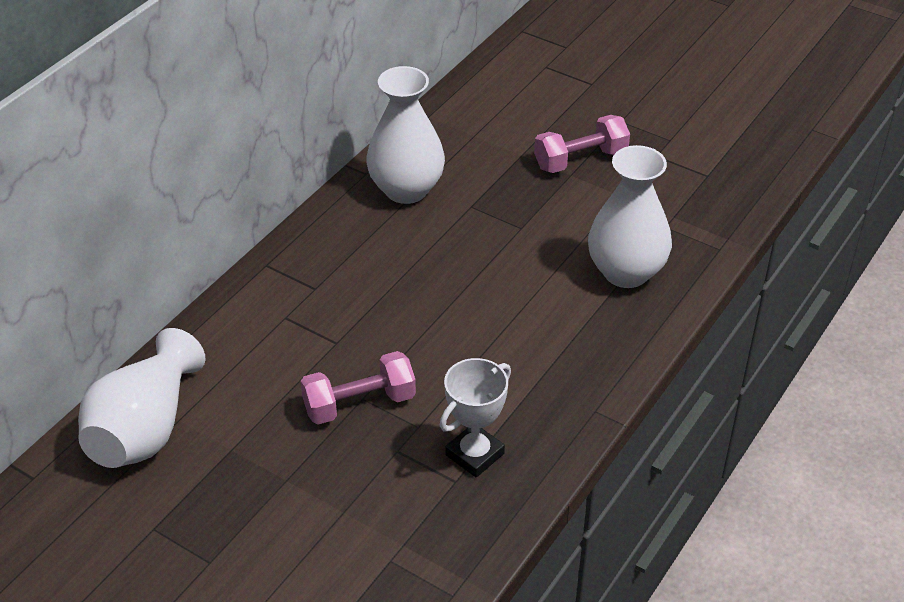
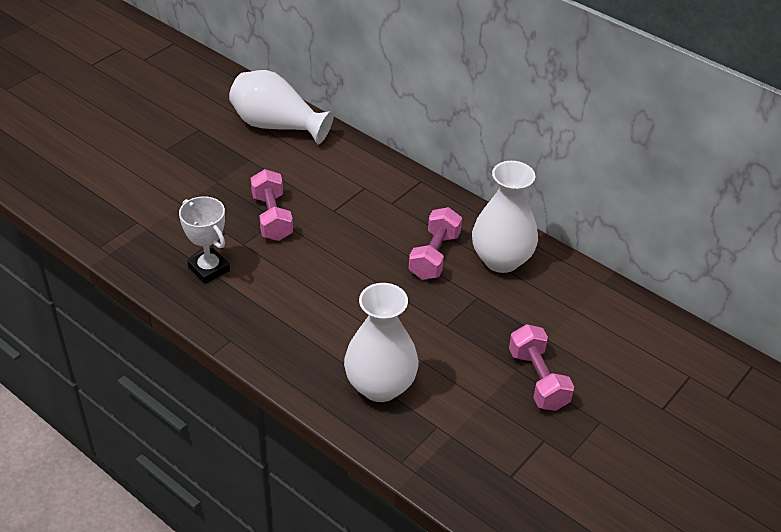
camera: 95 degrees right, 0 degrees up
none -> pink dumbbell [409,207,462,280]

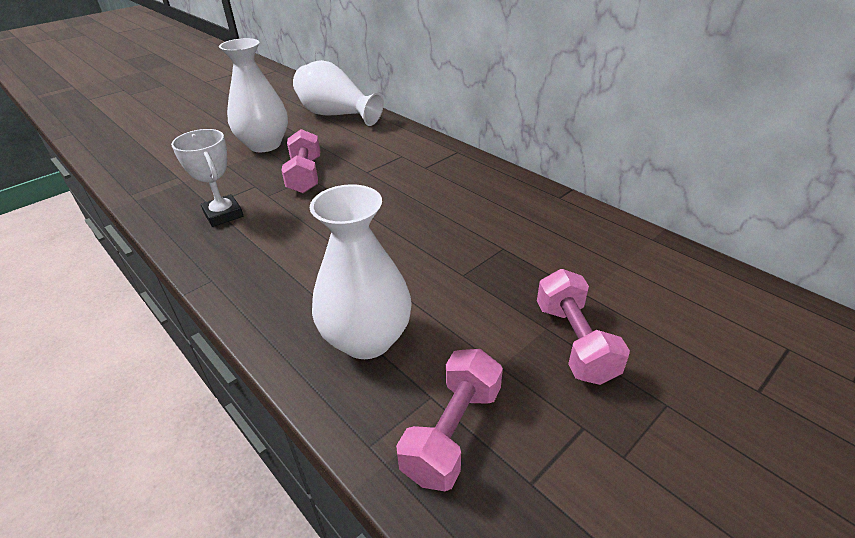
camera: 10 degrees right, 5 degrees down
pink dumbbell [409,207,462,280] -> pink dumbbell moved to [396,349,503,491]
white vase [472,161,538,273] -> white vase moved to [219,38,288,152]

